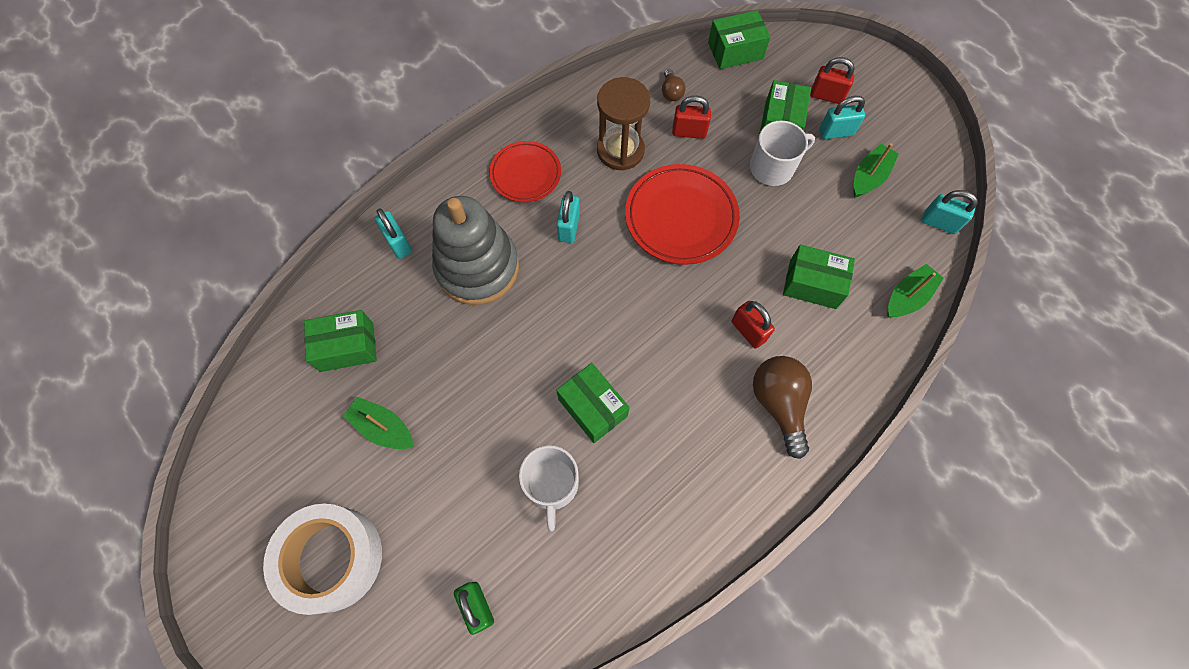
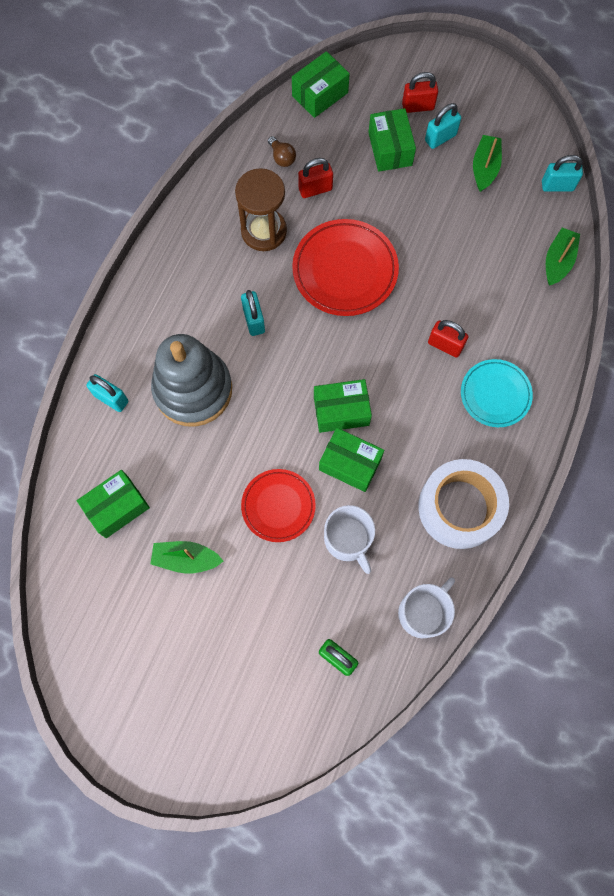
camera: 25 degrees left, 5 degrees up
white tape [263,504,382,615] -> white tape moved to [418,459,509,549]
red plate [489,141,561,202] -> red plate moved to [241,469,316,542]
white mug [750,121,815,186] -> white mug moved to [398,577,455,638]
brown light bulb [753,356,812,459] -> turquoise plate [461,359,533,427]
green box [783,245,855,309] -> green box moved to [314,379,372,433]

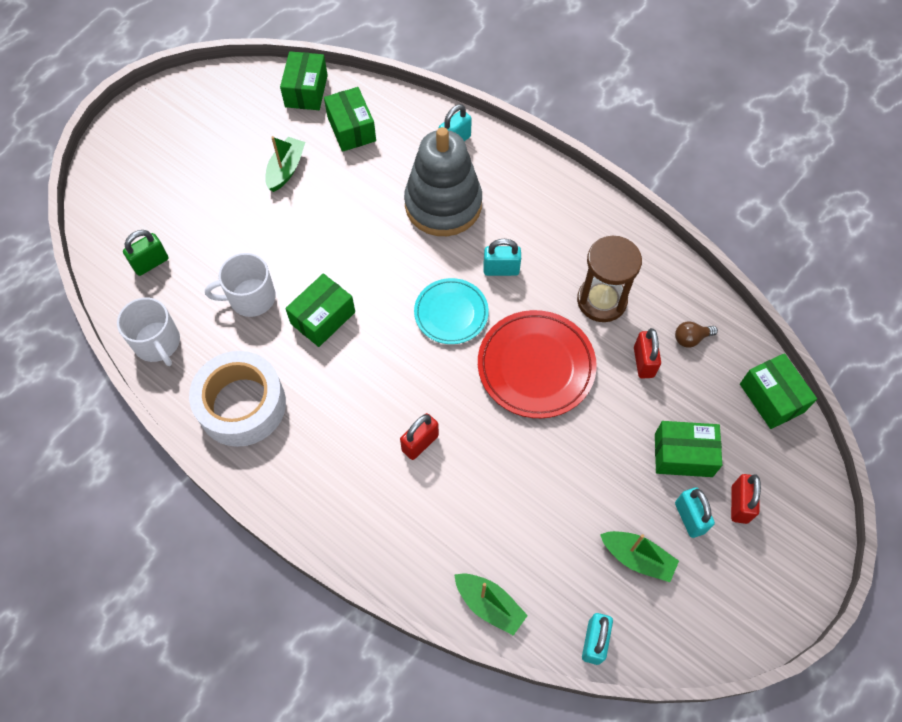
camera: 105 degrees right, 10 degrees down
red plate [241,469,316,542] -> none
green box [314,379,372,433] -> green box moved to [280,51,328,110]
turquoise plate [461,359,533,427] -> turquoise plate moved to [414,278,489,344]

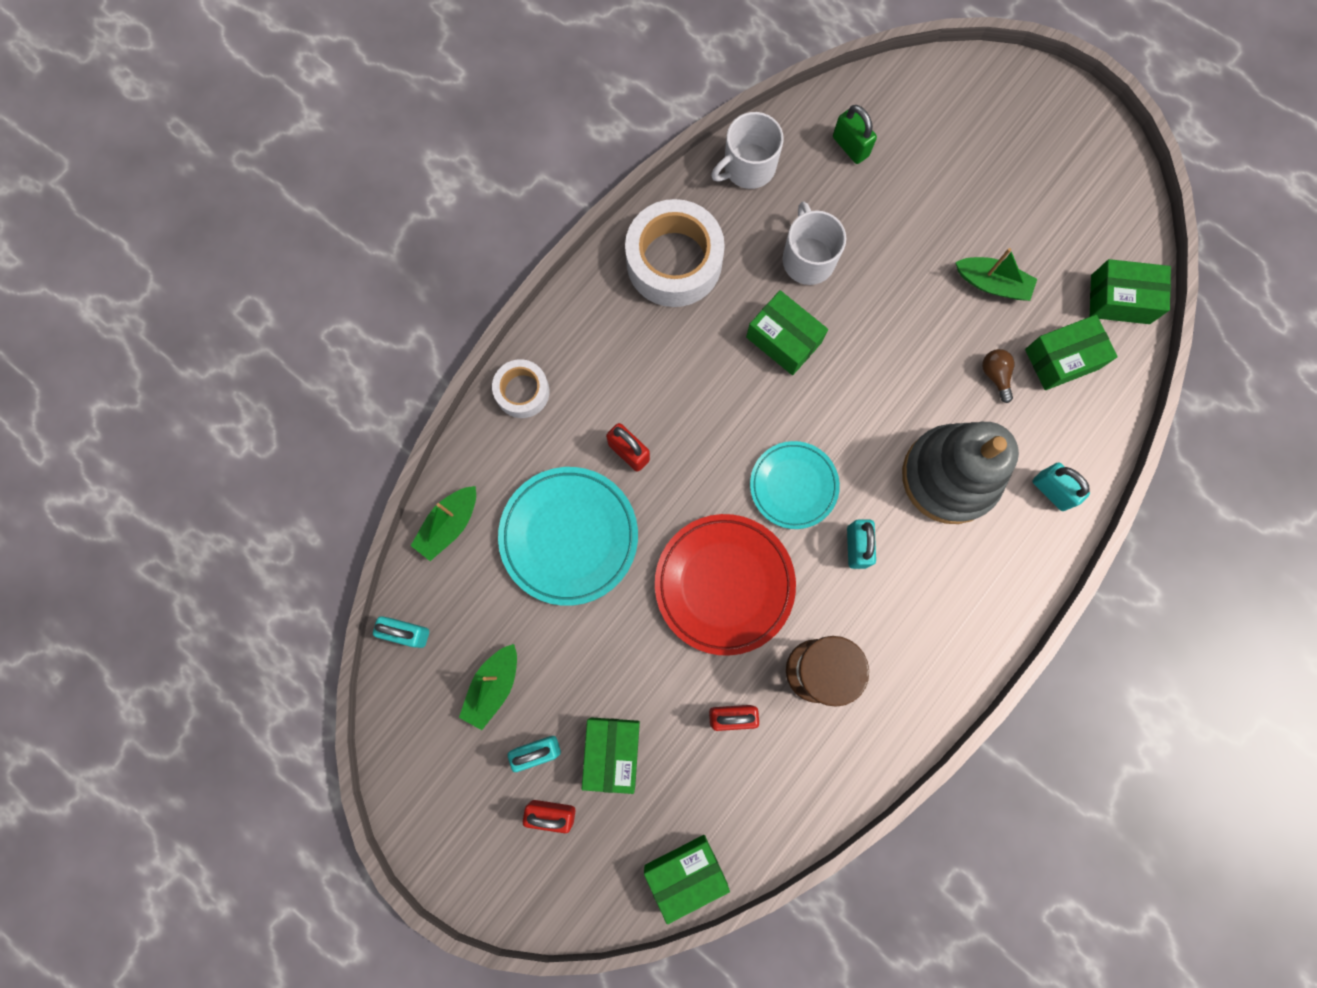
camera: 90 degrees right, 15 degrees up
brown light bulb [675,321,718,348] -> brown light bulb moved to [982,349,1014,403]
none -> white tape [492,359,550,418]
none -> turquoise plate [498,467,638,606]

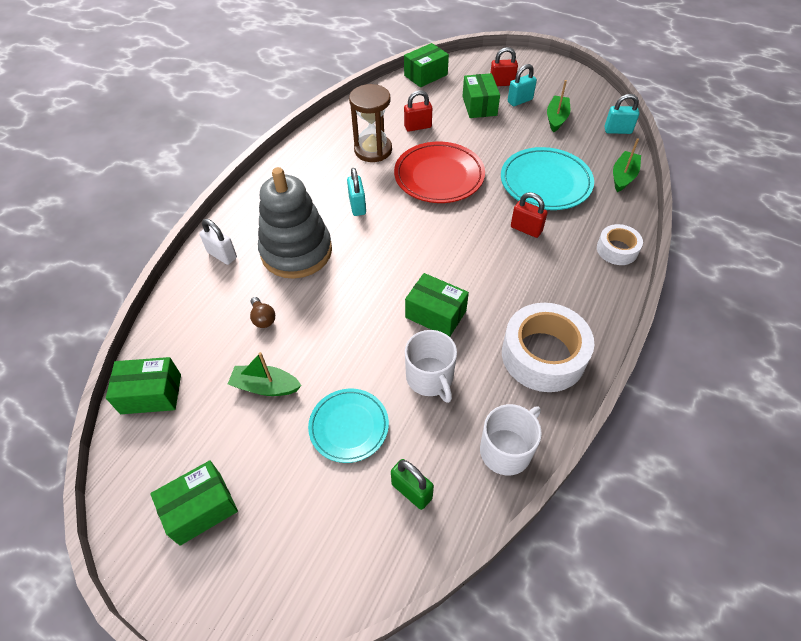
camera: 170 degrees right, 25 degrees down
turquoise plate [750,441,840,529] -> turquoise plate moved to [308,389,389,463]
green box [1025,315,1118,390] -> green box moved to [150,460,238,546]
turquoise padlock [1033,463,1090,511] -> white padlock [199,219,237,265]

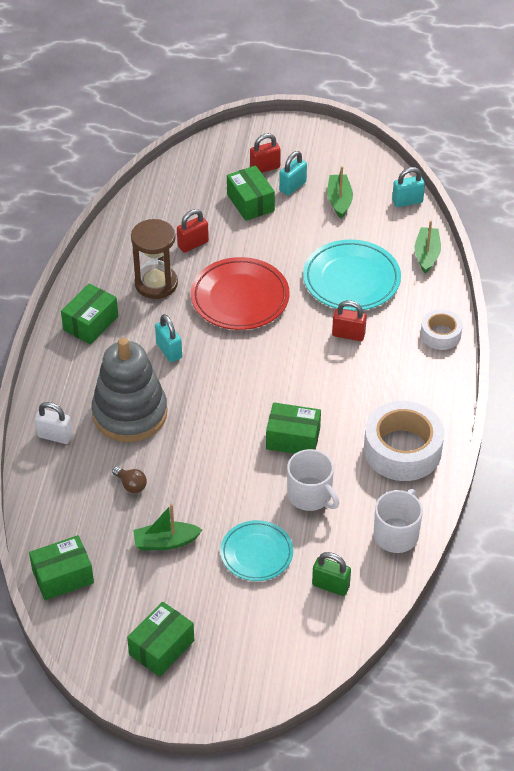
camera: 20 degrees left, 5 degrees down
green box [404,43,449,87] -> green box moved to [61,283,118,344]

